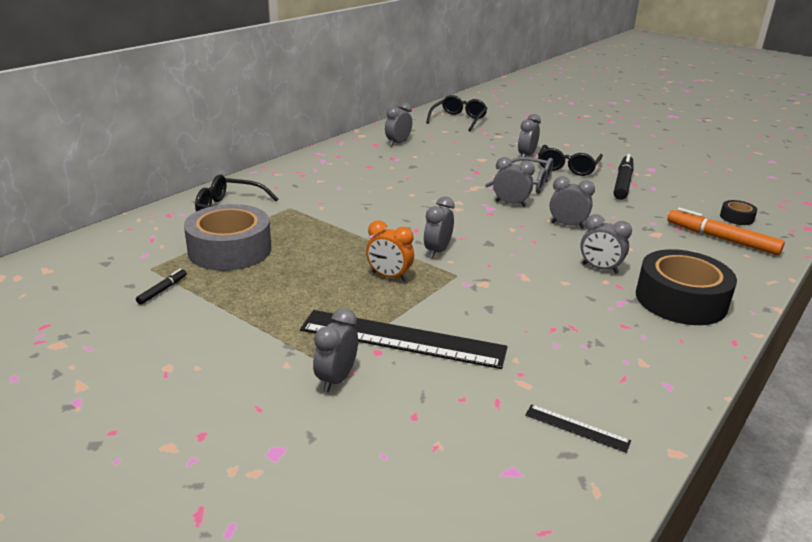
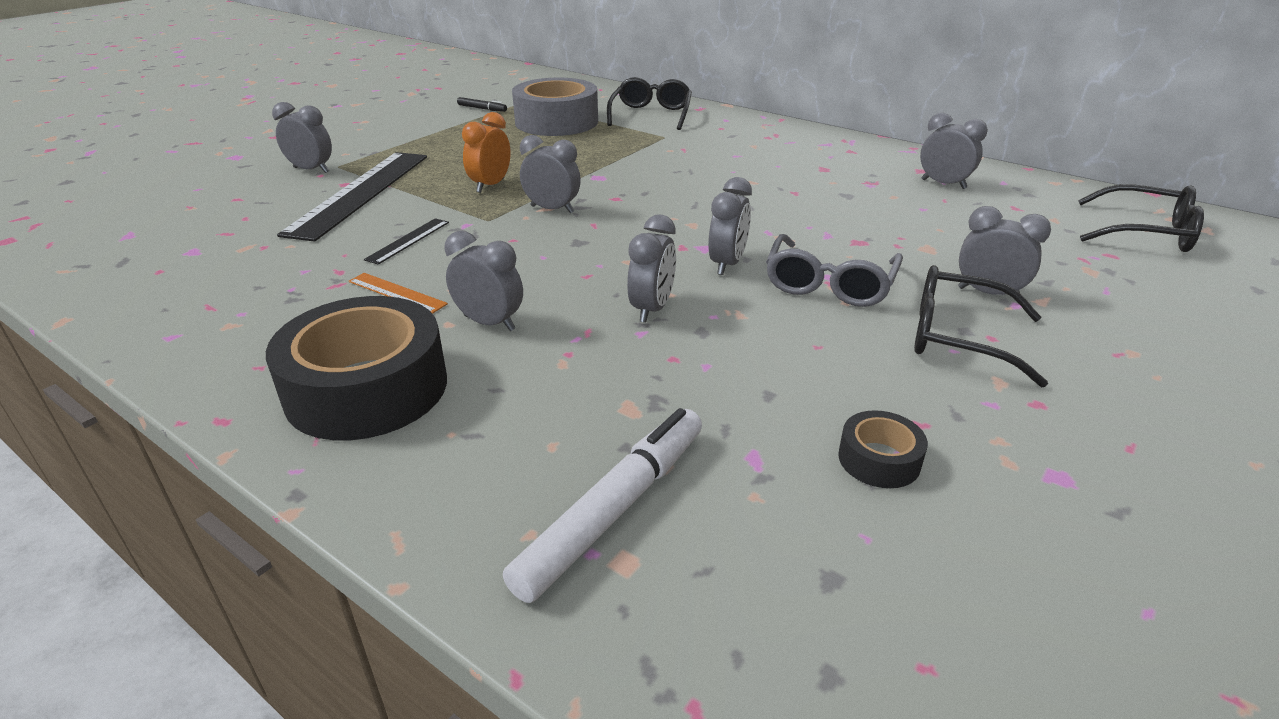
camera: 90 degrees right, 5 degrees up
black ruler [525,404,631,453] -> black ruler moved to [364,218,449,265]
grey clock [580,214,632,274] -> grey clock turned 90 degrees clockwise [444,231,523,331]
black marker [614,154,634,200] -> none
orange marker [667,208,785,255] -> white marker [503,408,702,603]
black tape [720,200,757,225] -> black tape moved to [838,410,928,488]
none -> orange ruler [349,273,448,314]

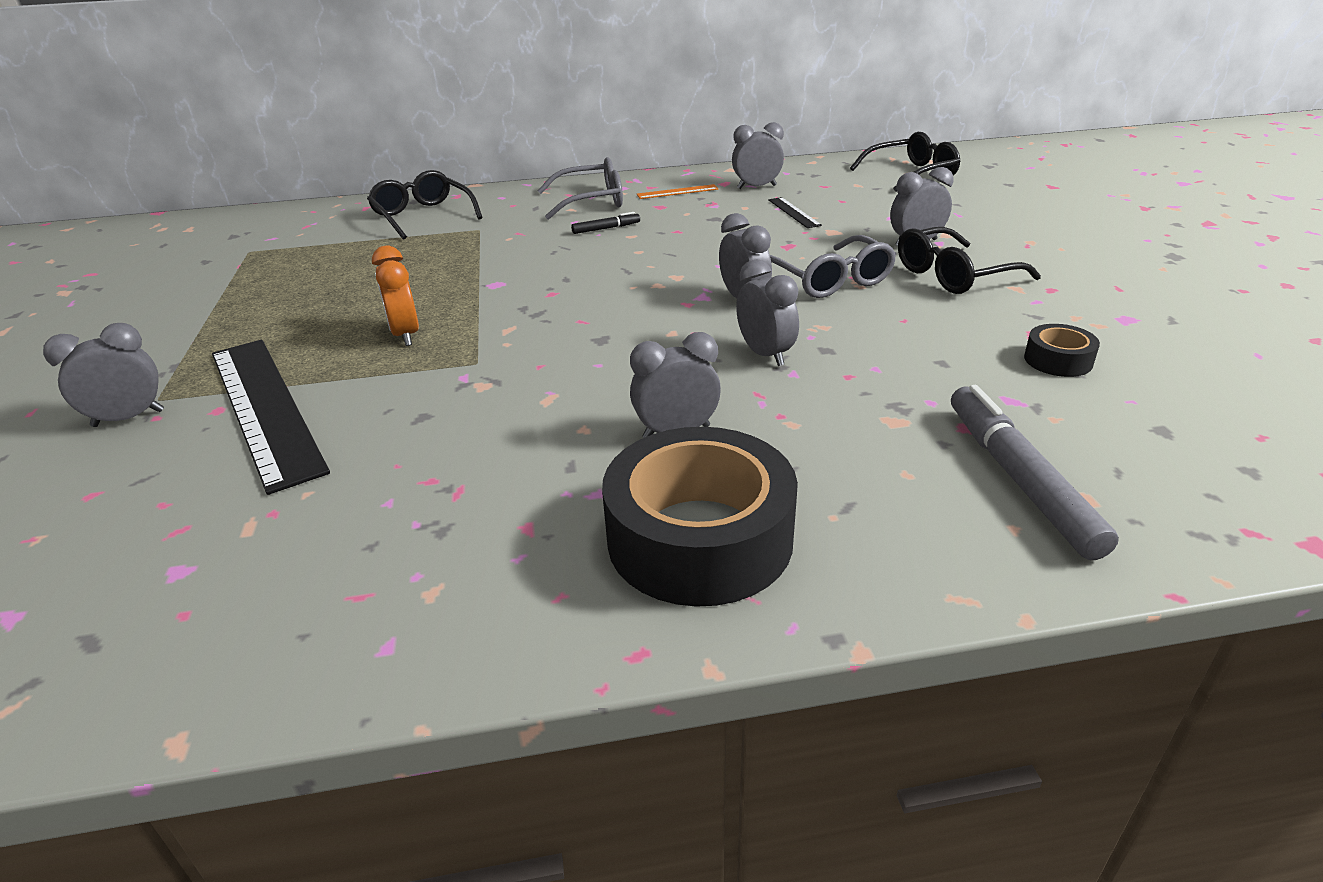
camera: 45 degrees left, 0 degrees up
orange ruler [349,273,448,314] -> orange ruler moved to [637,184,719,199]
black ruler [364,218,449,265] -> black ruler moved to [768,197,822,228]
black marker [457,97,507,112] -> black marker moved to [571,212,640,234]
white marker [503,408,702,603] -> grey marker [951,385,1119,560]
grey tape [512,78,598,136] -> none
grey clock [520,135,581,213] -> none
none -> grey glasses [538,157,623,220]

